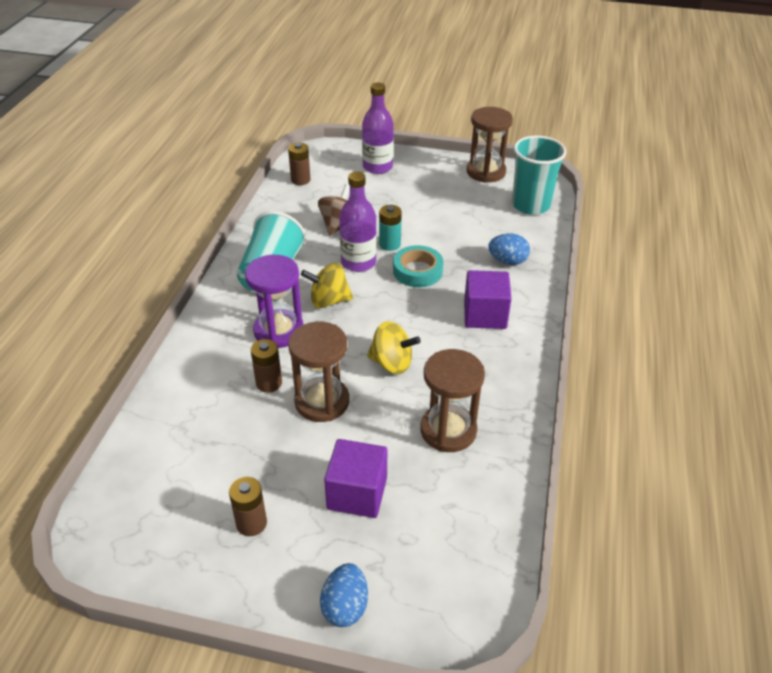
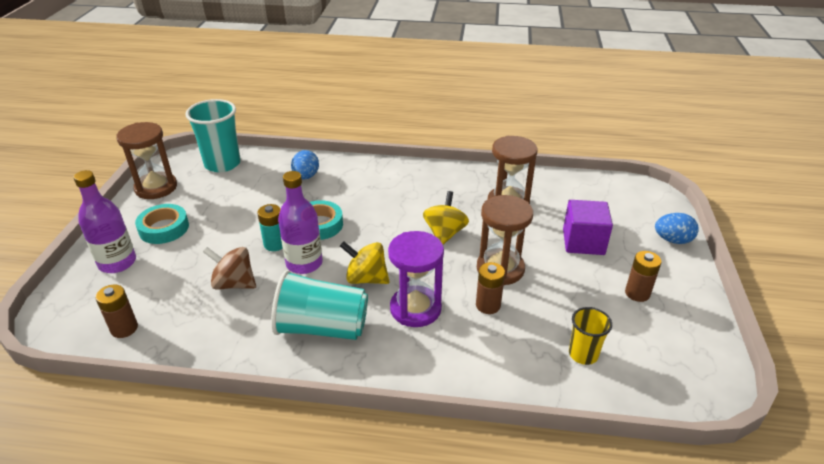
camera: 95 degrees left, 5 degrees down
yellow spinning top [301,263,353,308] -> yellow spinning top turned 120 degrees clockwise [340,241,389,284]
purple cube [464,270,512,329] -> none
none -> turquoise tape [135,204,189,244]
none -> yellow cup [569,307,612,365]

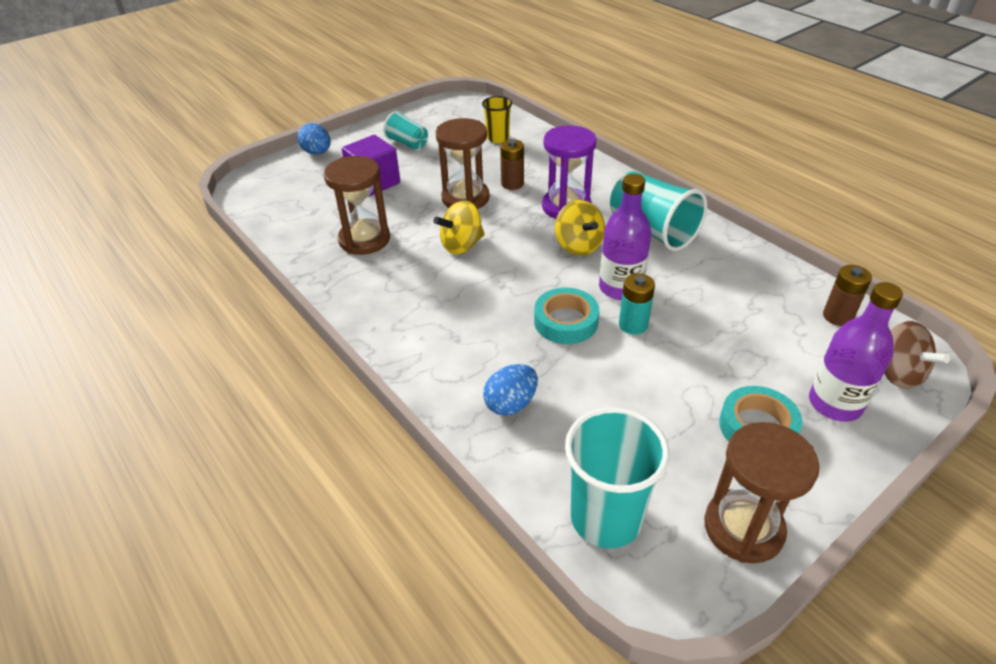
camera: 135 degrees left, 5 degrees up
brown spinning top [203,247,256,290] -> brown spinning top moved to [884,321,950,389]
brown battery [625,251,662,302] -> turquoise cup [383,111,428,150]

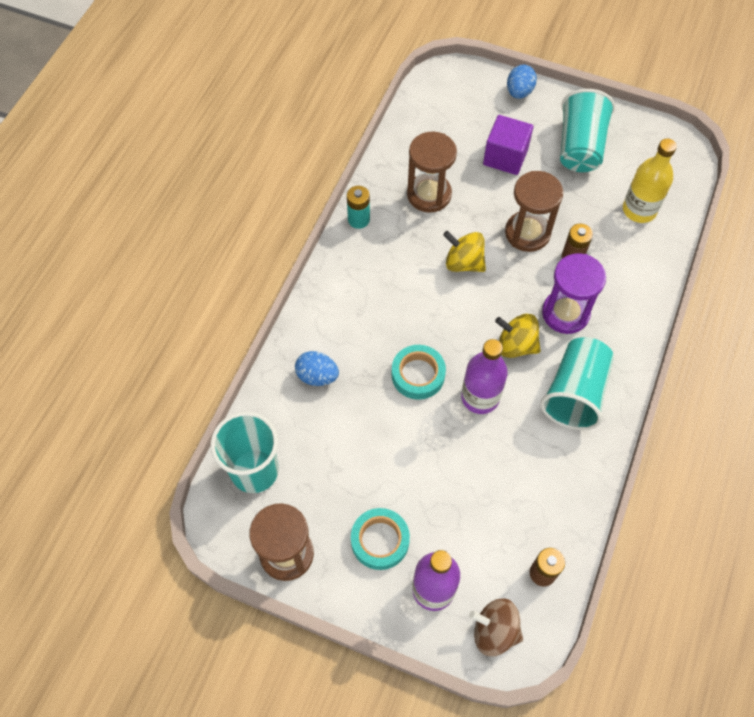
camera: 60 degrees right, 20 degrees up
turquoise cup [383,111,428,150] -> turquoise cup [560,89,615,172], size x1.76
yellow cup [482,96,512,143] -> yellow bottle [623,138,677,223]
yellow spinning top [555,200,605,256] -> yellow spinning top turned 75 degrees clockwise [495,314,541,358]
turquoise battery [619,273,655,335] -> turquoise battery moved to [347,186,370,229]
brown spinning top [884,321,950,389] -> brown spinning top turned 75 degrees clockwise [469,598,523,656]

